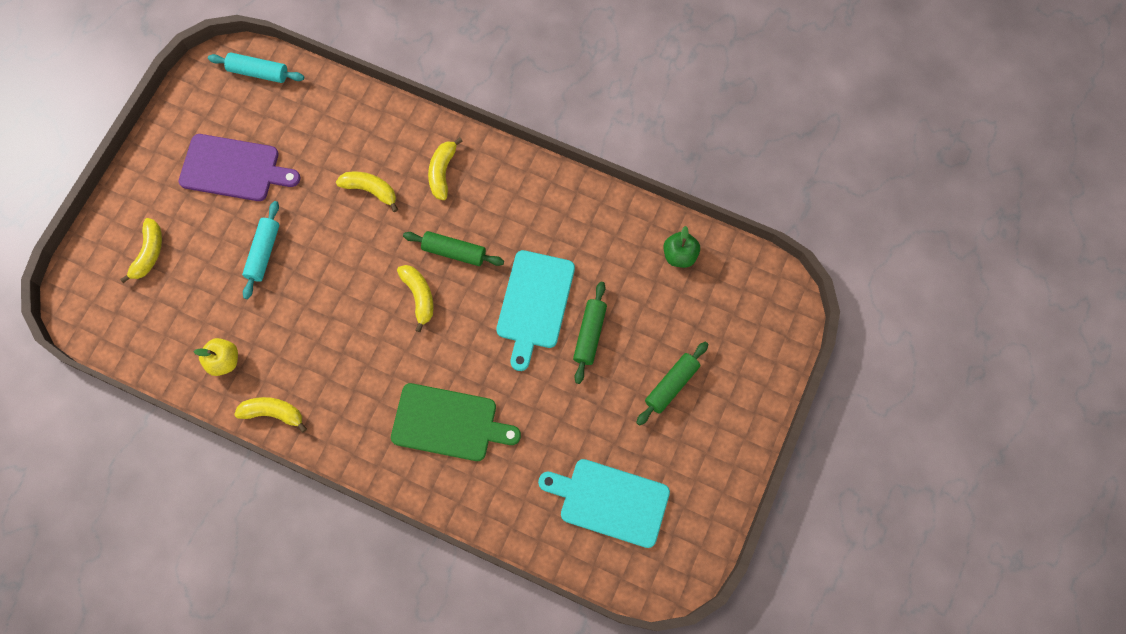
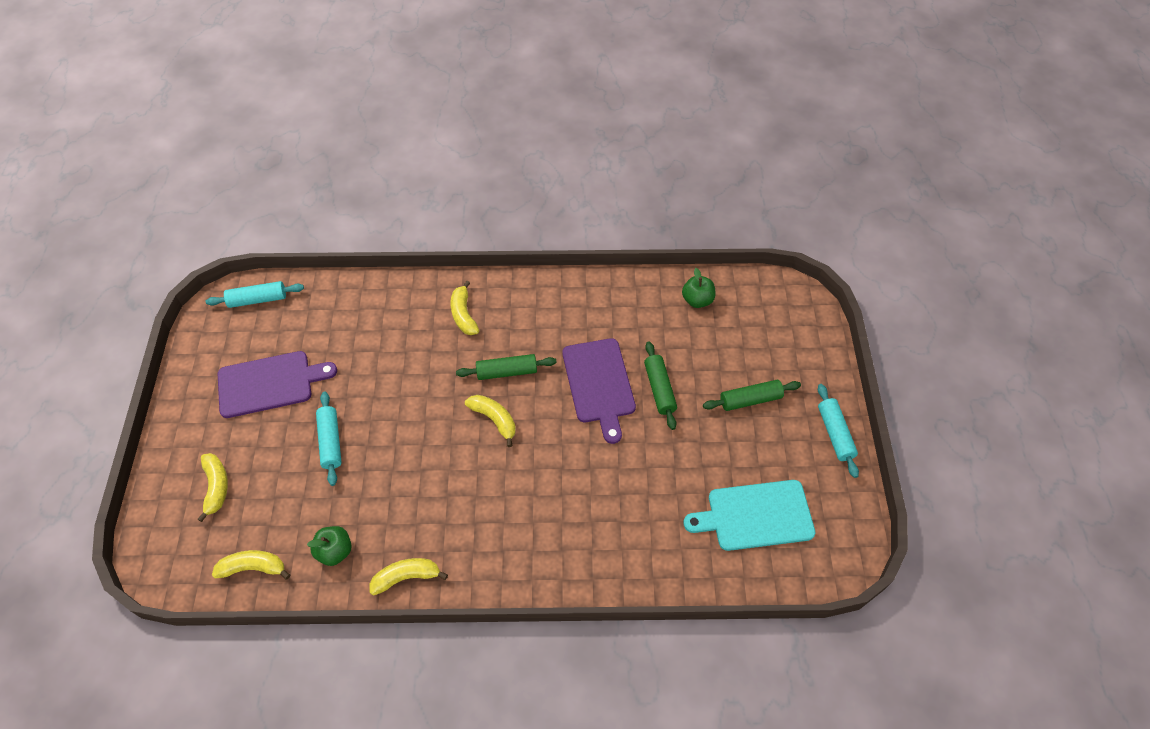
camera: 25 degrees left, 15 degrees down
yellow apple [193,338,238,376] -> green apple [307,526,352,566]
yellow banana [336,172,398,212] -> yellow banana moved to [212,550,290,579]
green cutting board [391,383,521,461] -> none
turquoise cutting board [496,250,575,371] -> purple cutting board [562,338,636,444]
green rolling pin [636,342,708,426] -> green rolling pin turned 60 degrees clockwise [703,380,801,411]
none -> turquoise rolling pin [818,384,859,478]

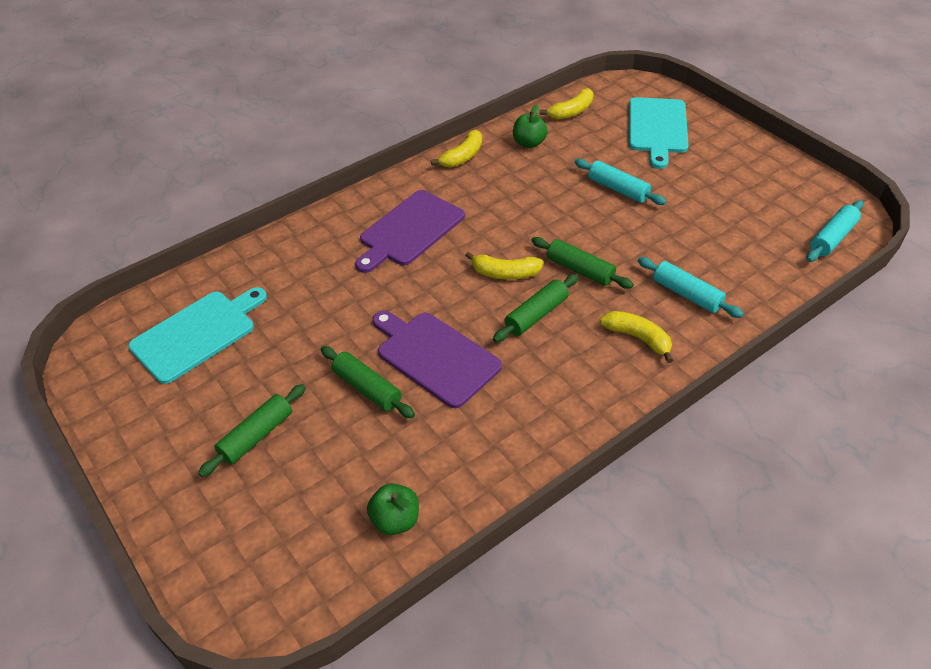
camera: 145 degrees right, 10 degrees down
yellow banana [198,453,228,522] -> turquoise cutting board [629,97,689,169]
purple cutting board [218,351,337,418] -> purple cutting board moved to [355,190,465,273]
turquoise rolling pin [818,384,859,478] -> turquoise rolling pin moved to [638,257,744,318]
none -> green rolling pin [531,237,634,289]

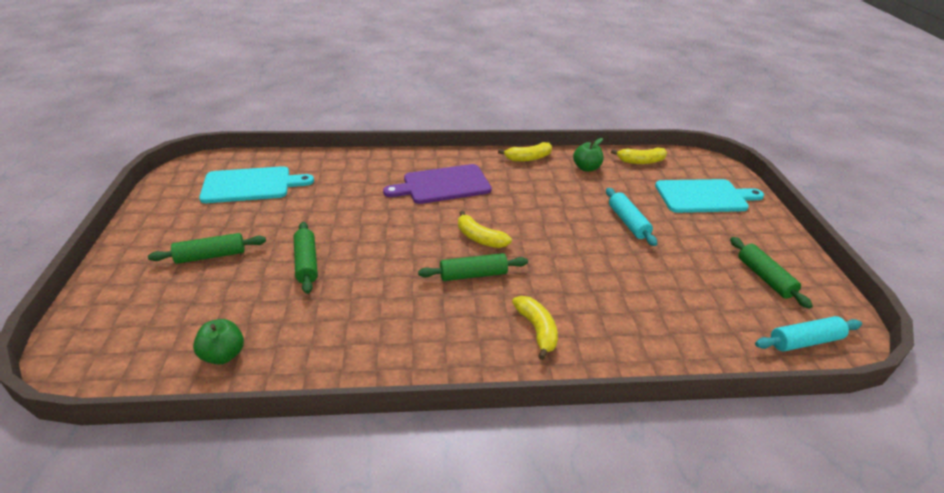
camera: 30 degrees right, 10 degrees down
purple cutting board [372,311,502,408] -> none
green rolling pin [531,237,634,289] -> green rolling pin moved to [730,237,813,309]
turquoise cutting board [629,97,689,169] -> turquoise cutting board turned 135 degrees counterclockwise [655,179,764,213]
turquoise rolling pin [638,257,744,318] -> none

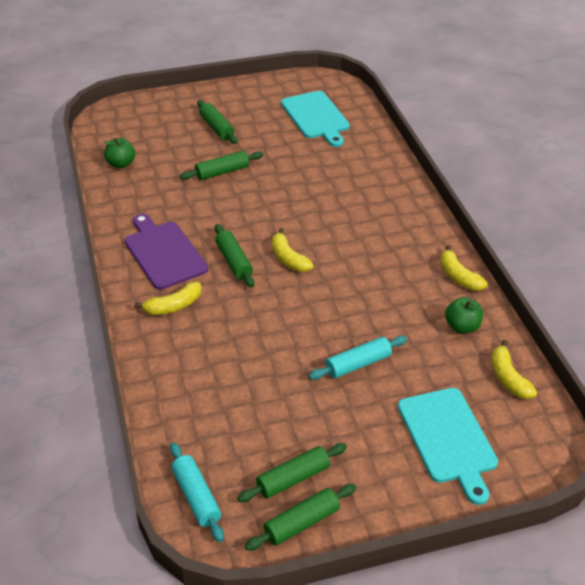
camera: 80 degrees right, 5 degrees up
purple cutting board [383,164,492,204] -> purple cutting board moved to [125,214,208,289]
yellow banana [458,211,512,248] -> yellow banana turned 60 degrees counterclockwise [272,228,314,272]
none -> green rolling pin [245,484,356,551]

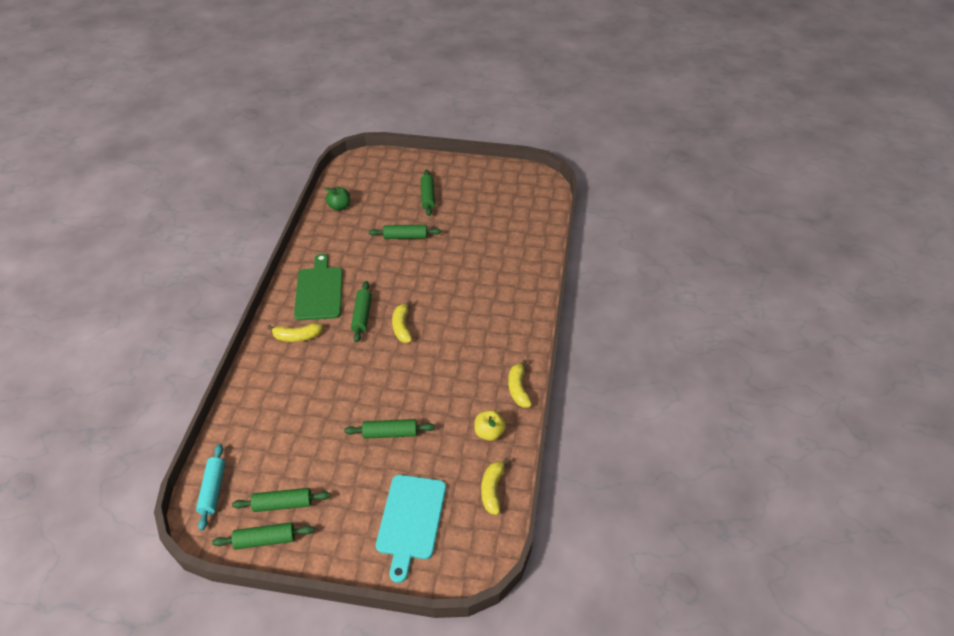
camera: 25 degrees right, 5 degrees up
purple cutting board [125,214,208,289] -> green cutting board [294,254,343,320]
turquoise cutting board [281,91,350,147] -> none
turquoise rolling pin [309,336,407,380] -> green rolling pin [344,419,435,439]
green apple [445,297,483,333] -> yellow apple [474,410,506,441]

